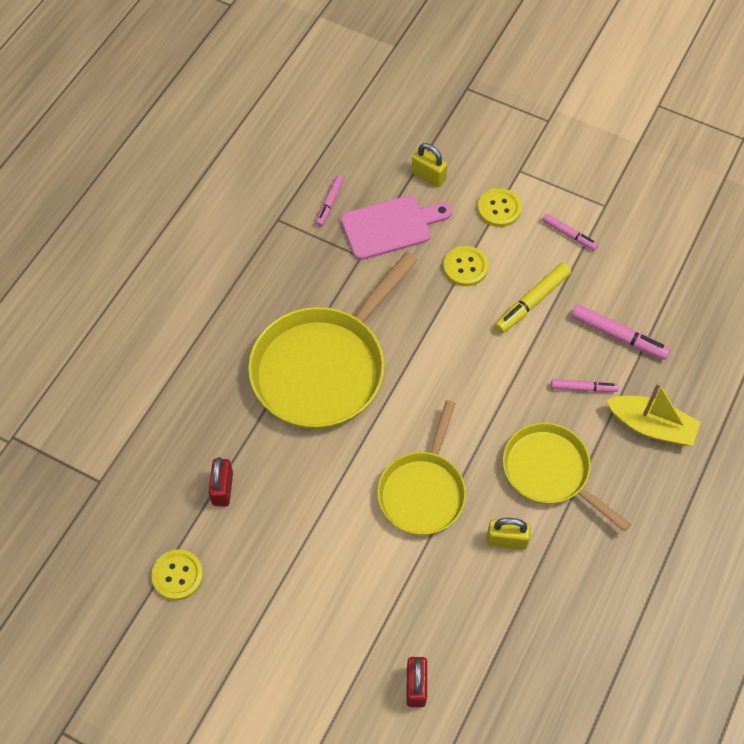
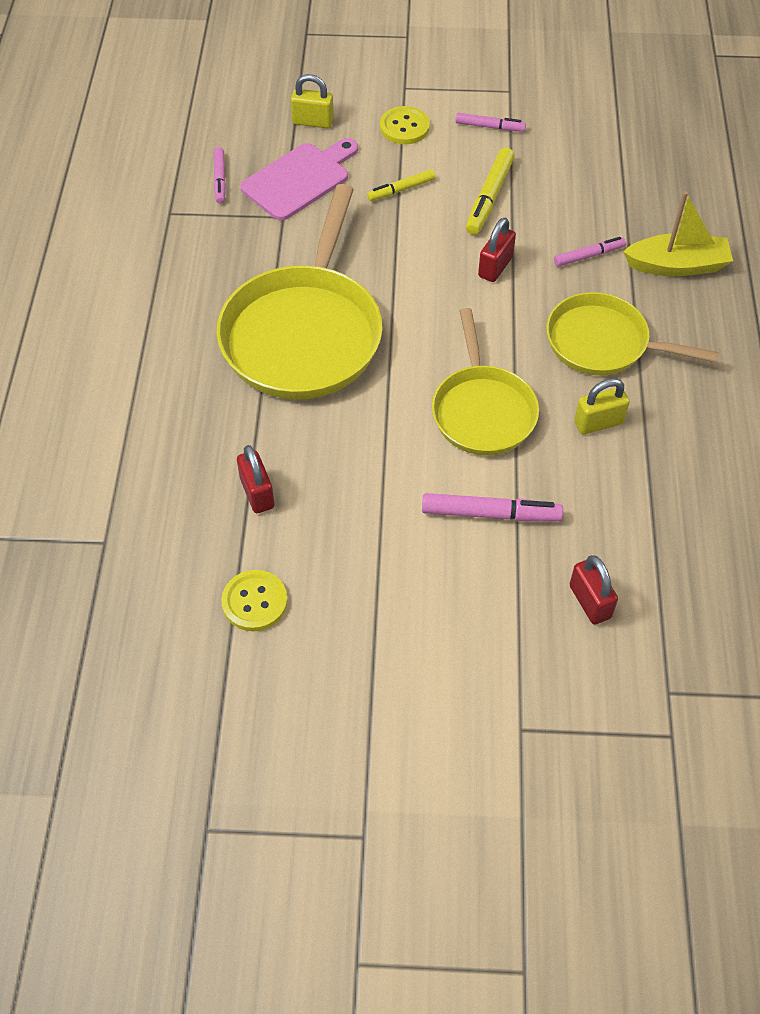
camera: 25 degrees left, 5 degrees down
yellow button [443,246,488,286] -> yellow marker [367,169,435,201]
pink marker [571,304,670,360] -> pink marker moved to [422,493,563,521]
none -> red padlock [478,218,516,282]

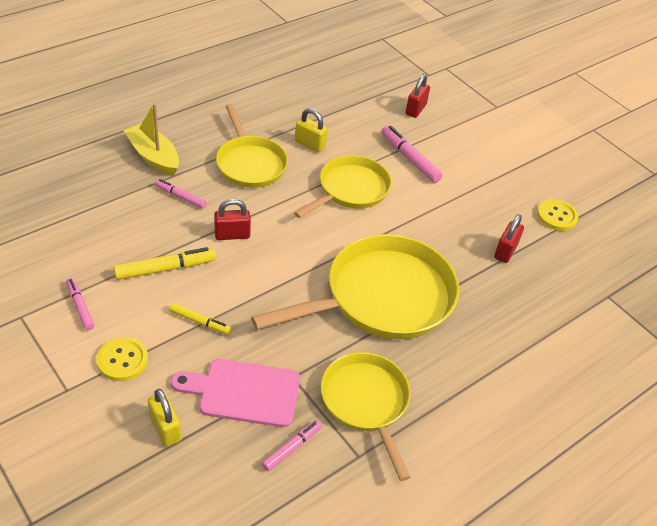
camera: 135 degrees left, 10 degrees down
none -> yellow pan [321,352,411,481]

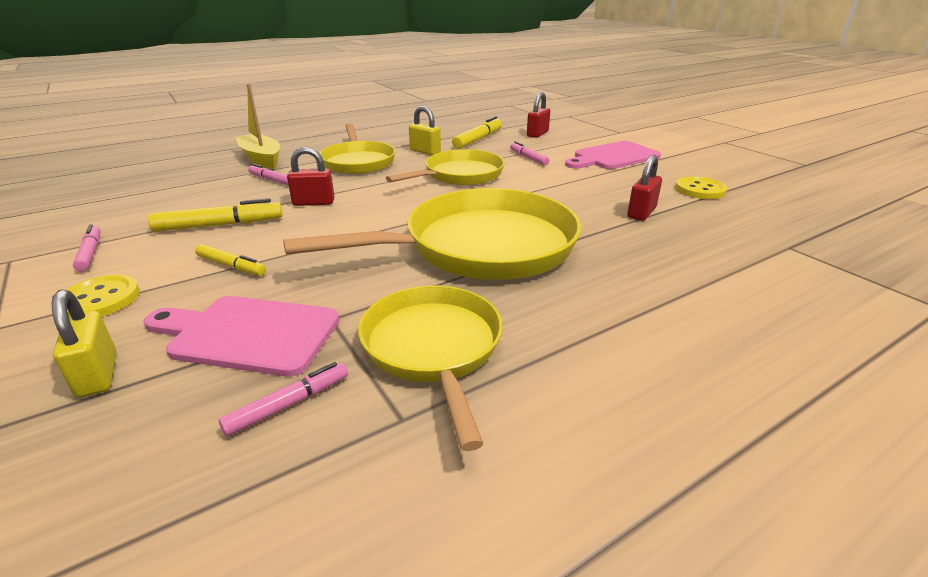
camera: 10 degrees right, 15 degrees down
pink marker [381,126,442,183] -> pink marker [510,141,549,166], size x0.63
none -> yellow marker [452,116,502,149]
none -> pink cutting board [565,141,661,169]

